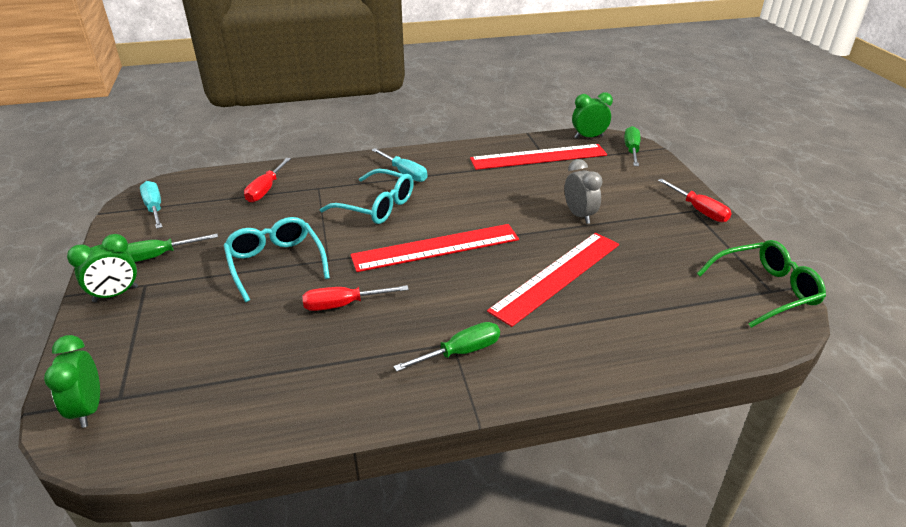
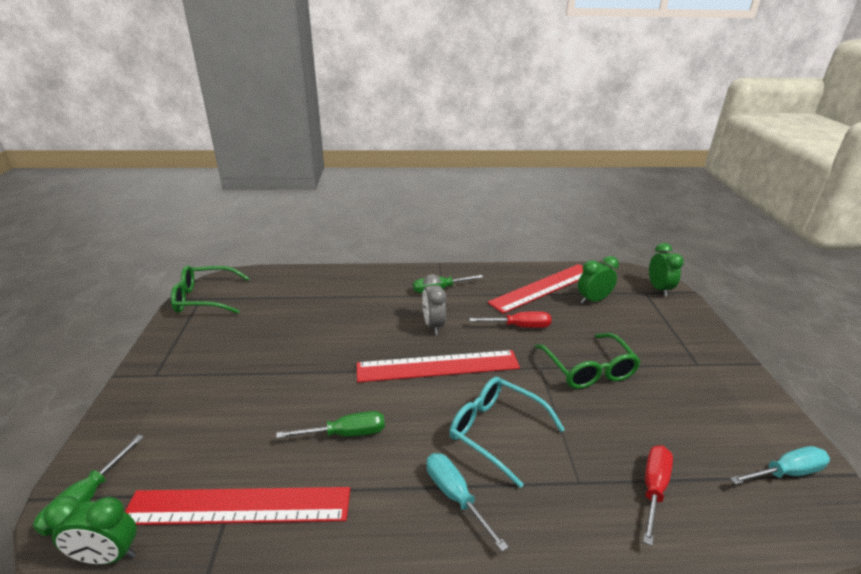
camera: 170 degrees left, 5 degrees down
green clock [67,234,138,302] -> green clock moved to [578,256,619,304]
green screwdriver [127,234,218,262] -> green screwdriver moved to [276,411,385,438]
turquoise screwdriver [140,181,162,229] -> turquoise screwdriver turned 90 degrees counterclockwise [730,446,830,485]
turquoise glasses [223,217,330,302] -> green glasses [535,333,641,389]
red ruler [487,233,619,327] -> red ruler moved to [488,264,583,314]
grey clock [565,159,603,224] -> grey clock moved to [422,274,446,335]
red screwdriver [658,179,732,222] -> none

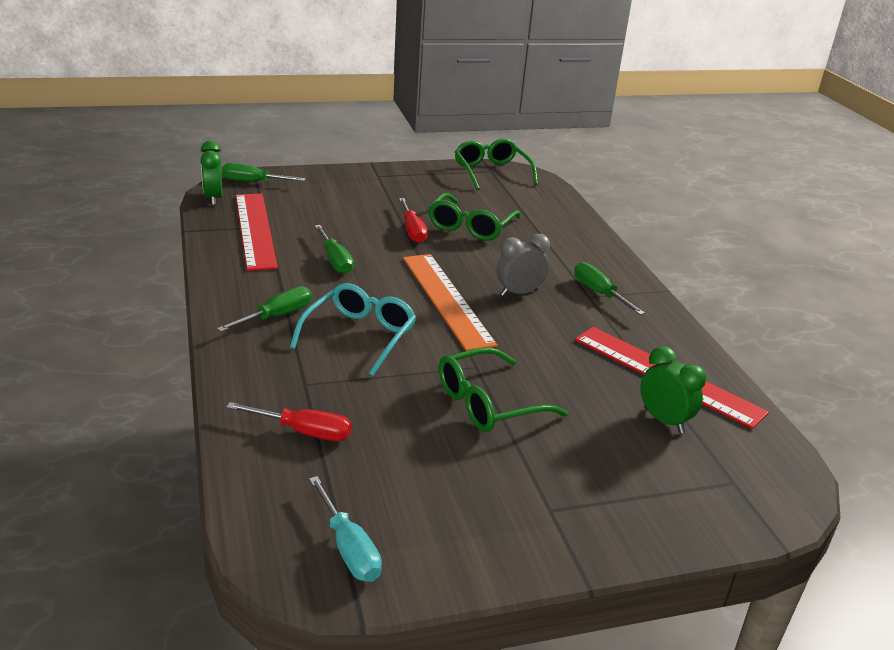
camera: 75 degrees right, 0 degrees up
red ruler [357,350,520,382] -> orange ruler [403,254,498,351]
turquoise screwdriver [426,453,509,552] -> green screwdriver [217,286,312,332]
red screwdriver [469,311,551,328] -> red screwdriver moved to [399,198,428,243]
green clock [649,243,684,296] -> none
none -> green glasses [428,193,520,241]

